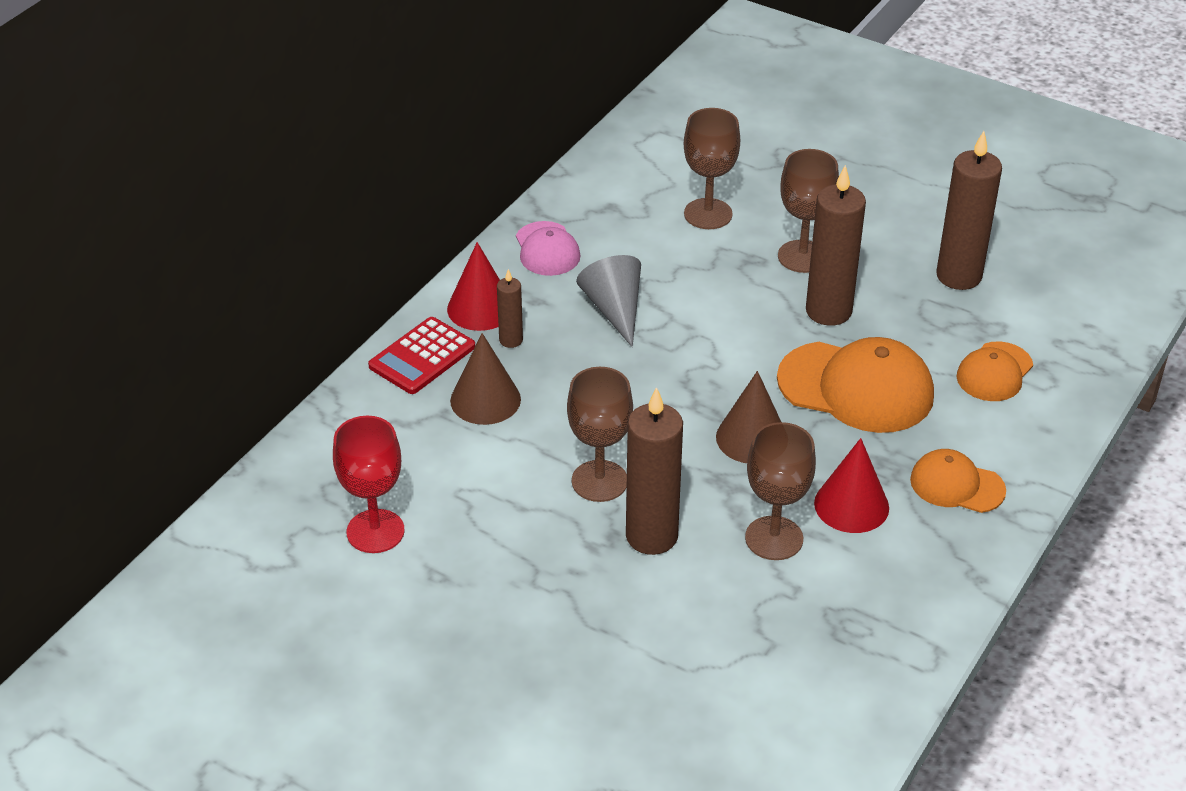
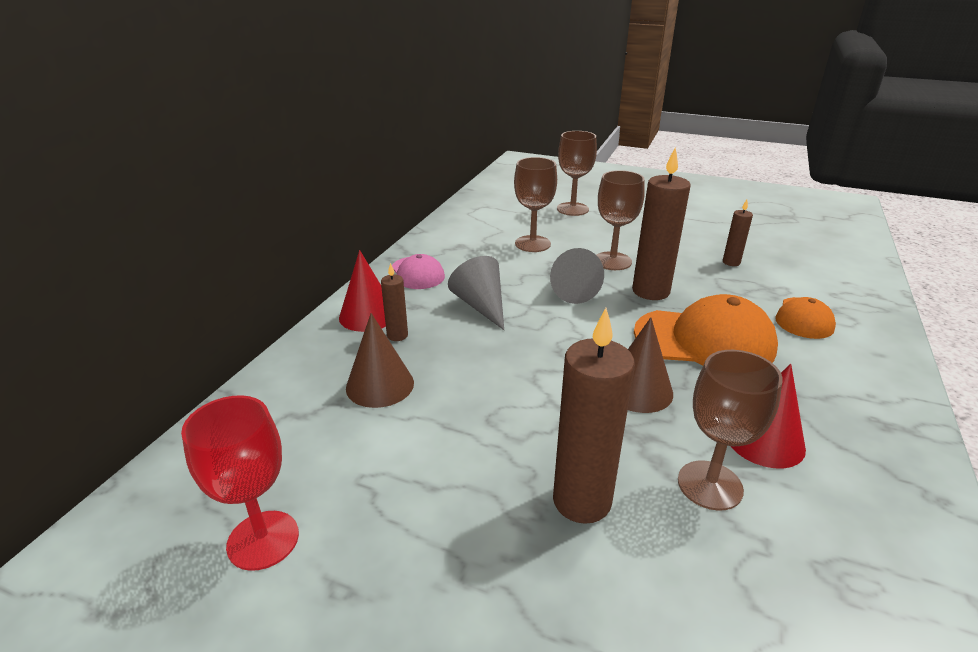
camera: 10 degrees left, 10 degrees down
red calculator [368,317,475,394] -> none
brown goblet [567,367,633,502] -> brown goblet moved to [557,131,597,216]
orange cap [910,449,1006,513] -> none
brown candle [937,131,1002,290] -> brown candle [723,200,753,266], size x0.50
none -> grey cone [550,248,604,304]

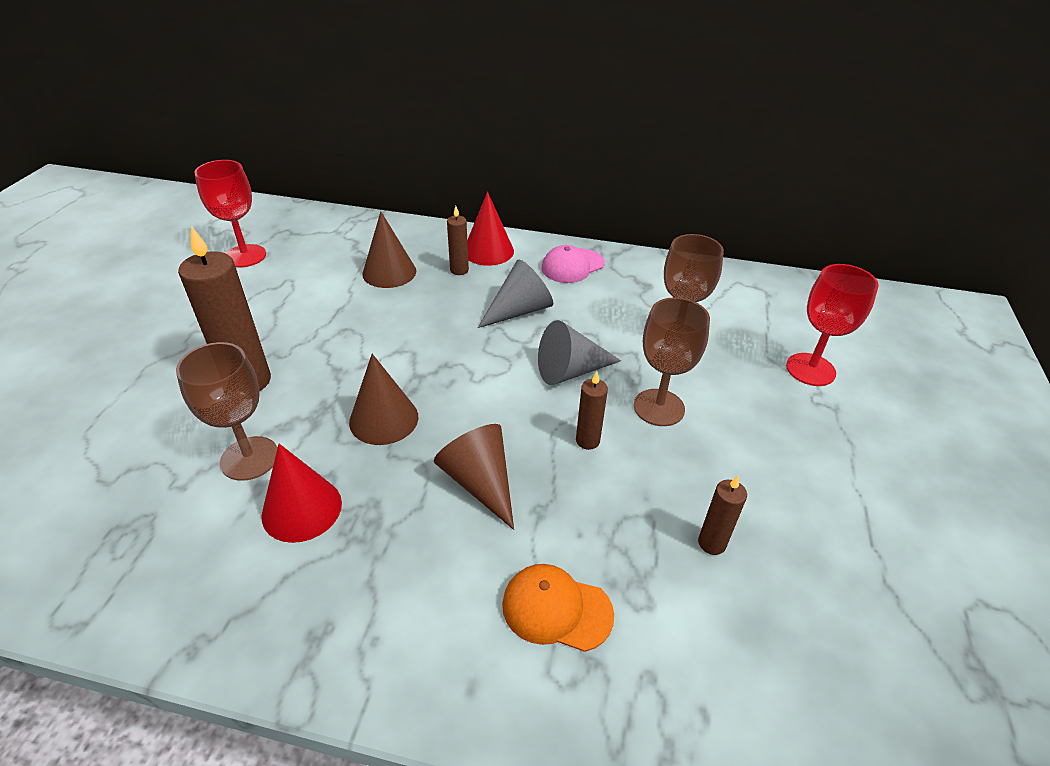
camera: 80 degrees right, 10 degrees up
brown goblet [557,131,597,216] -> red goblet [786,264,879,386]
brown candle [632,147,691,300] -> brown candle [576,371,608,450], size x0.50
orange cap [634,294,778,366] -> brown cone [434,424,514,530]

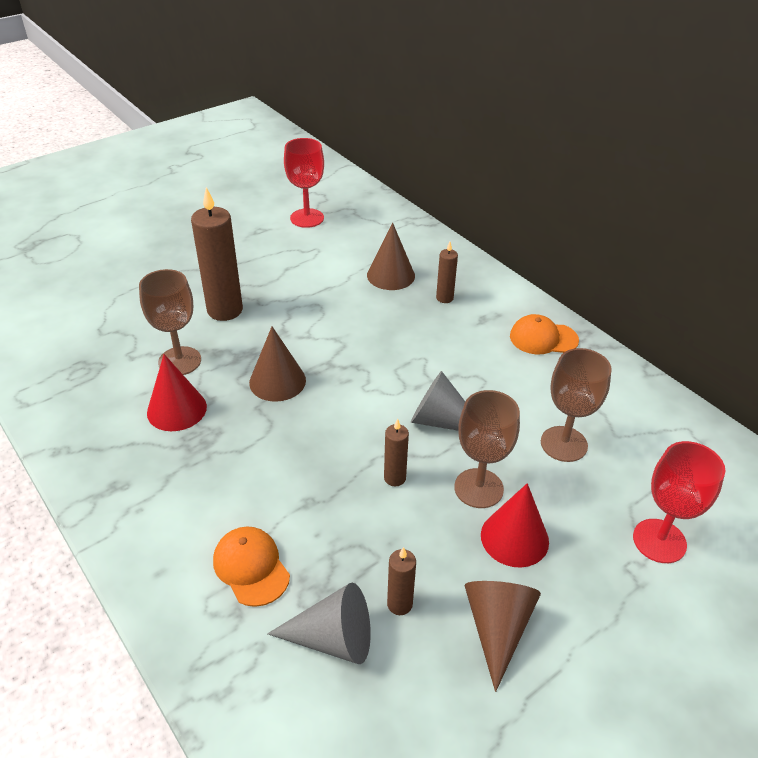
camera: 40 degrees right, 0 degrees up
brown cone [434,424,514,530] -> brown cone moved to [465,581,541,692]
red cone [467,192,514,266] -> red cone moved to [481,483,549,567]
grey cone [478,260,553,328] -> grey cone moved to [267,583,371,664]
pink cap [542,245,605,283] -> orange cap [510,314,579,354]

